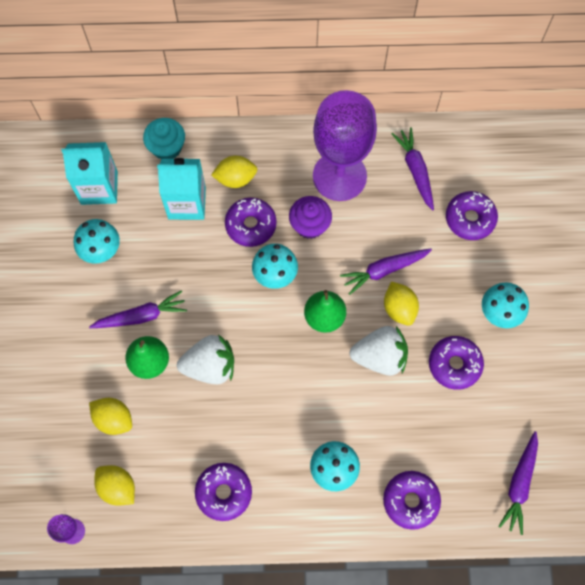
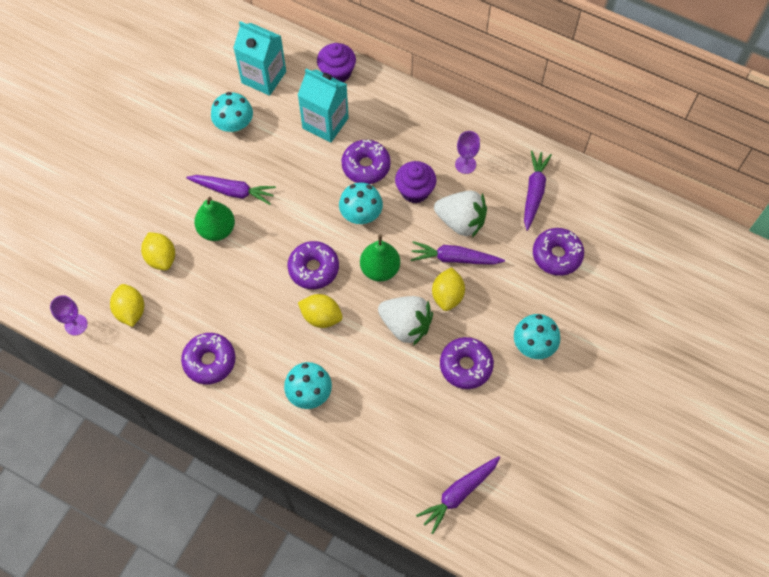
camera: 30 degrees right, 5 degrees down
turquoise cupcake [143,118,185,159] -> purple cupcake [317,43,356,82]
white strawberry [177,334,234,384] -> white strawberry moved to [434,191,487,238]
yellow lemon [211,156,257,188] -> yellow lemon moved to [298,294,343,328]
purple goblet [313,90,377,201] -> purple goblet [455,131,480,174], size x0.40
purple donut [383,471,441,530] -> purple donut moved to [287,241,339,289]

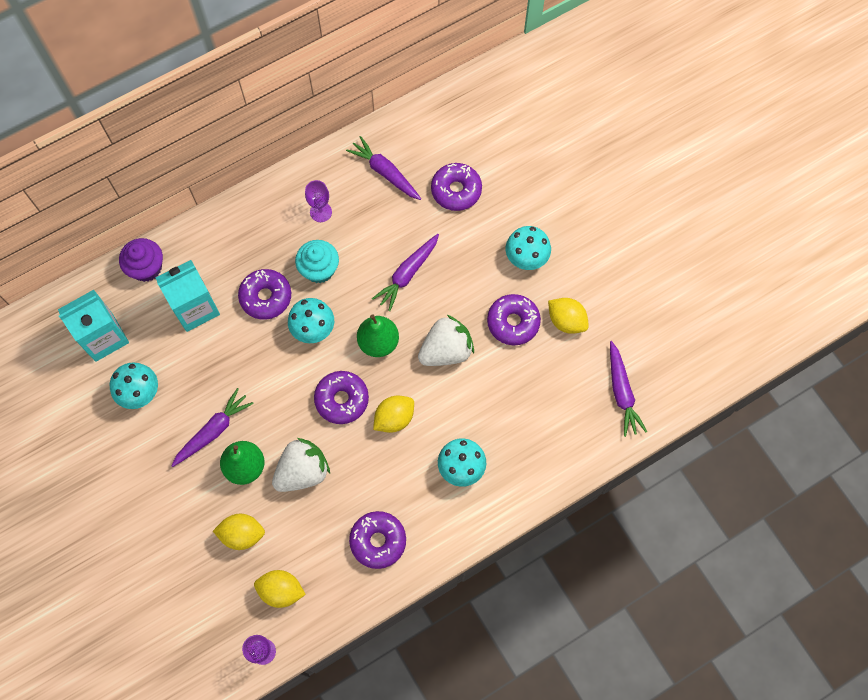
camera: 60 degrees left, 5 degrees up
purple cupcake [395,161,436,203] -> turquoise cupcake [295,240,339,283]
yellow lemon [432,267,465,311] -> yellow lemon moved to [548,298,589,334]
white strawberry [434,191,487,238] -> white strawberry moved to [272,438,330,492]

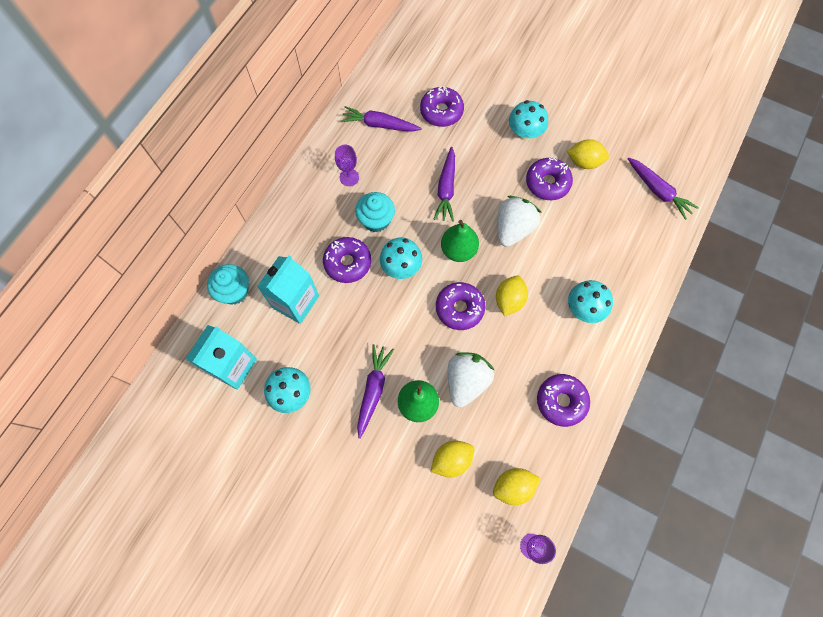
camera: 30 degrees left, 0 degrees up
purple cupcake [119,238,163,282] -> turquoise cupcake [207,264,249,305]

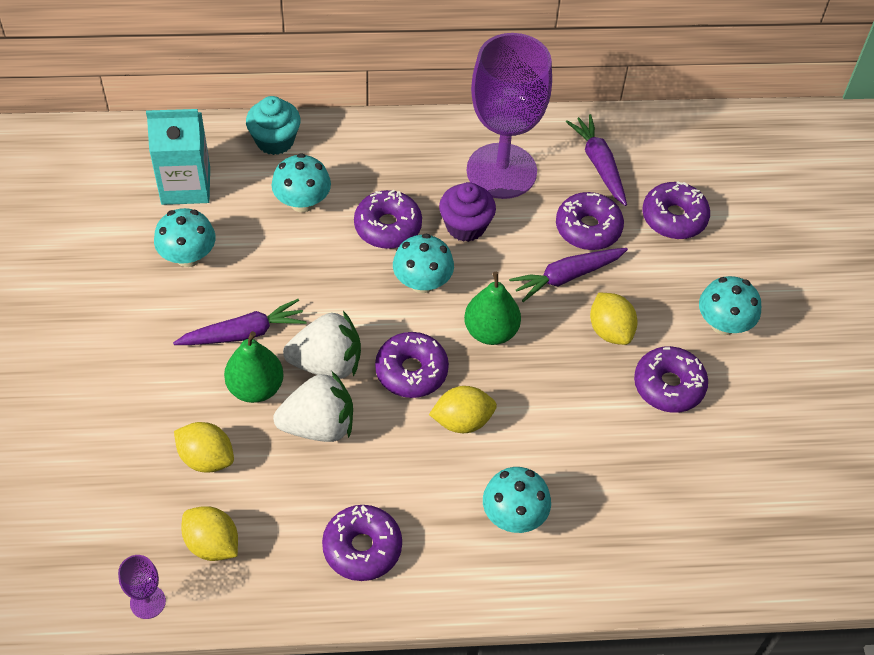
camera: 55 degrees right, 15 degrees down
turquoise carton [257,256,319,324] -> turquoise mushroom [272,153,331,212]
purple goblet [335,145,359,186] -> purple goblet [467,33,552,199], size x2.49
turquoise cupcake [355,192,395,232] -> purple cupcake [439,182,496,242]
white strawberry [498,196,542,247] -> white strawberry moved to [283,311,361,379]
yellow lemon [567,139,609,169] -> yellow lemon moved to [590,293,638,345]
purple carrot [628,158,699,220] -> none
none -> purple donut [556,192,624,250]

